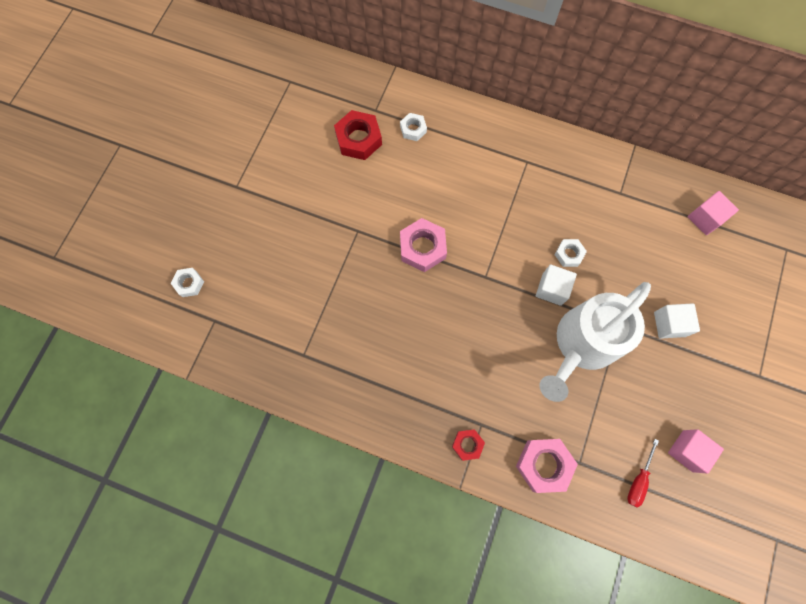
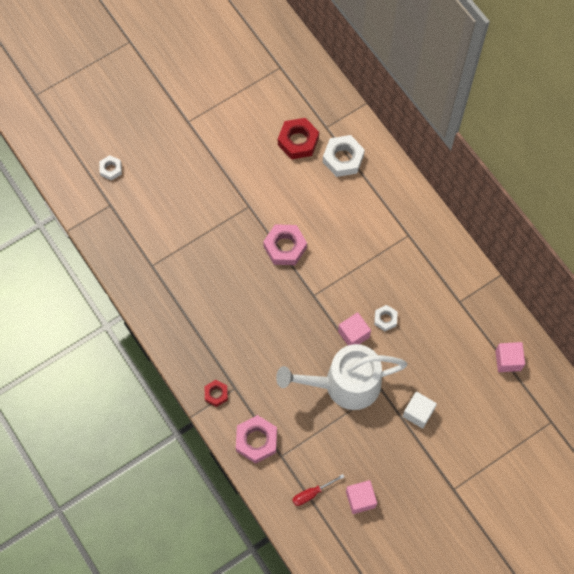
camera: 35 degrees right, 5 degrees down
white nut [400,113,427,141] -> white nut [323,135,365,177], size x1.74
white cube [536,264,577,306] -> pink cube [338,312,371,345]

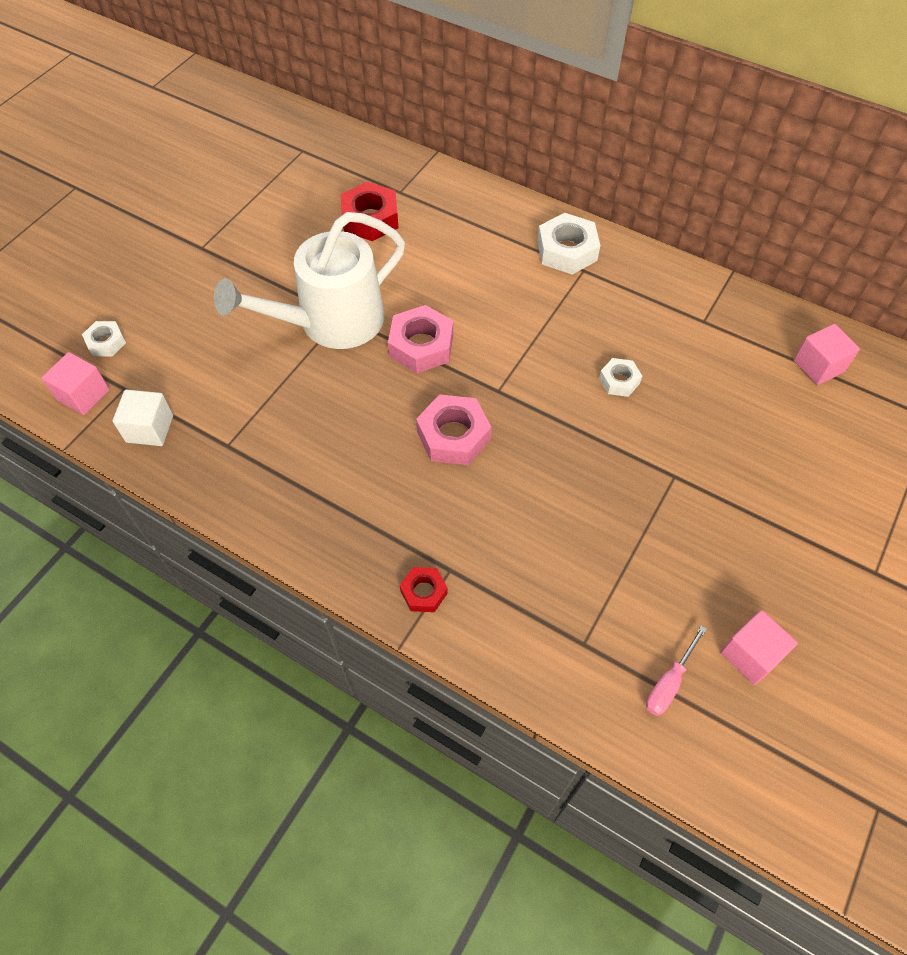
camera: 25 degrees left, 10 degrees down
pink nut [236,415,277,464] -> pink nut moved to [416,394,491,465]
white watering can [276,344,408,410] -> white watering can moved to [214,212,405,349]
red screwdriver [292,474,344,506] -> pink screwdriver [646,625,707,716]
white nut [323,135,365,177] -> white nut moved to [537,213,600,274]
pink cube [338,312,371,345] -> pink cube moved to [42,352,110,415]
white cube [403,392,437,428] -> white cube moved to [113,389,173,446]

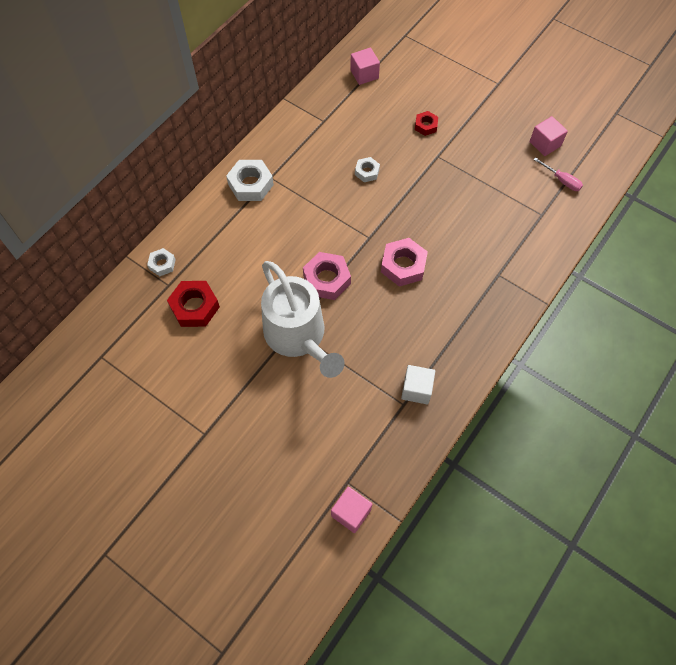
camera: 85 degrees left, 5 degrees up
white nut [82,321,126,356] -> white nut moved to [147,248,176,276]
white cube [113,389,173,446] -> white cube moved to [401,365,435,404]
red nut [400,567,448,612] -> red nut moved to [415,111,438,136]

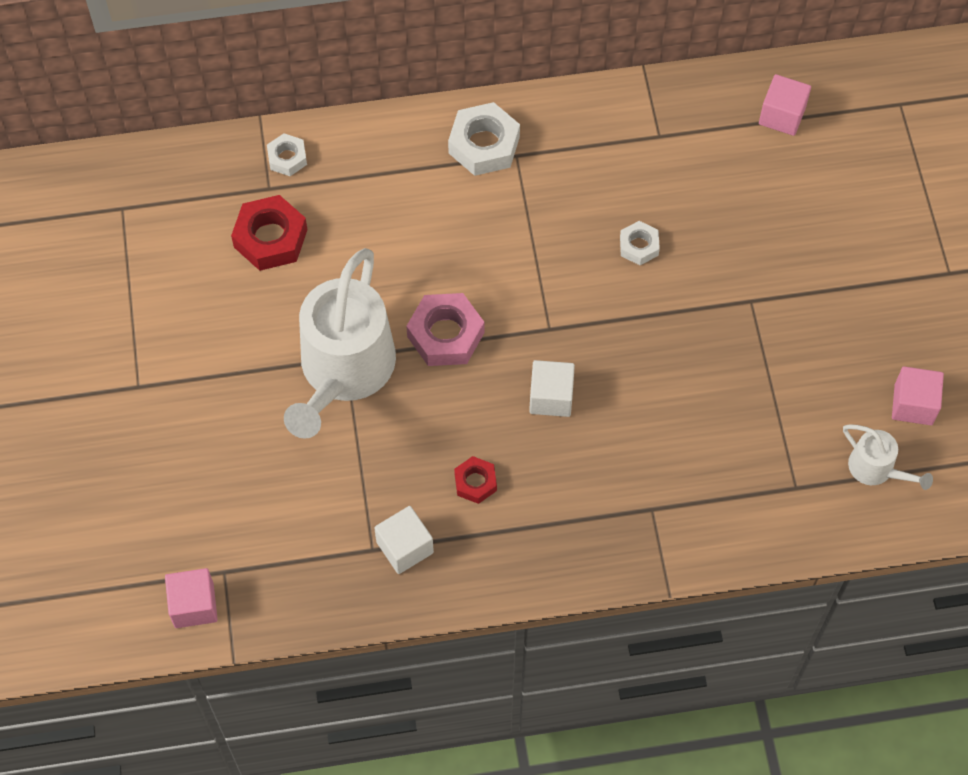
camera: 45 degrees right, 0 degrees up
pink nut [381,238,428,287] -> white cube [529,360,575,417]
red nut [415,111,438,136] -> red nut moved to [454,456,497,504]
pink screwdriver [533,157,583,191] -> white watering can [843,424,933,490]

